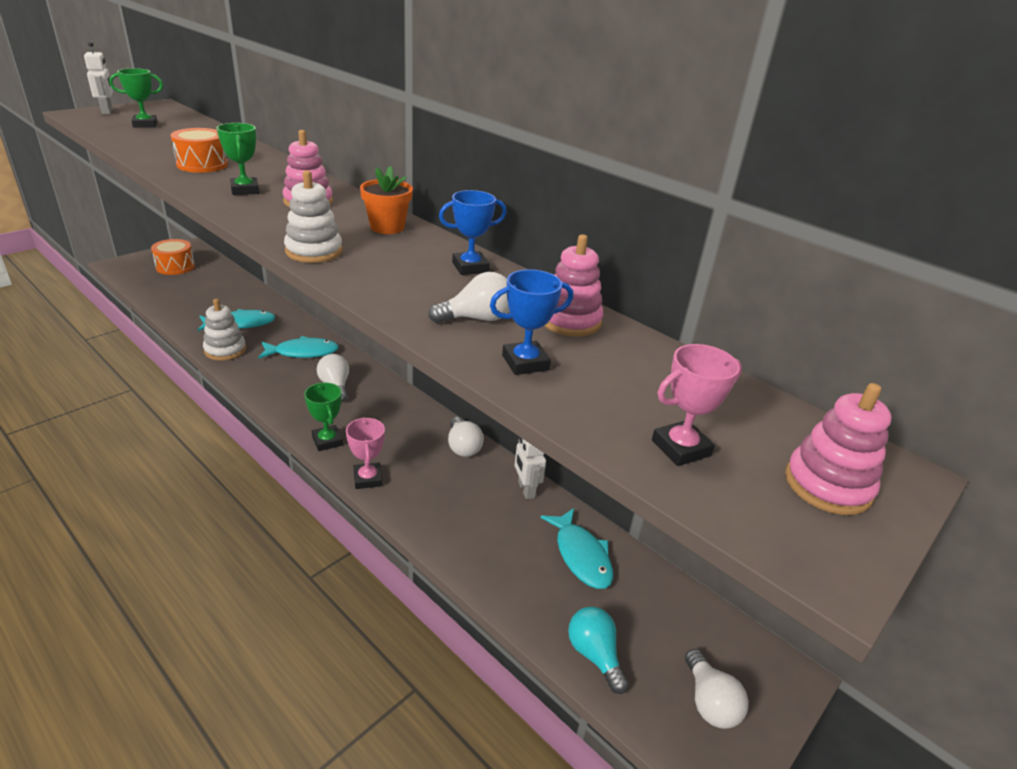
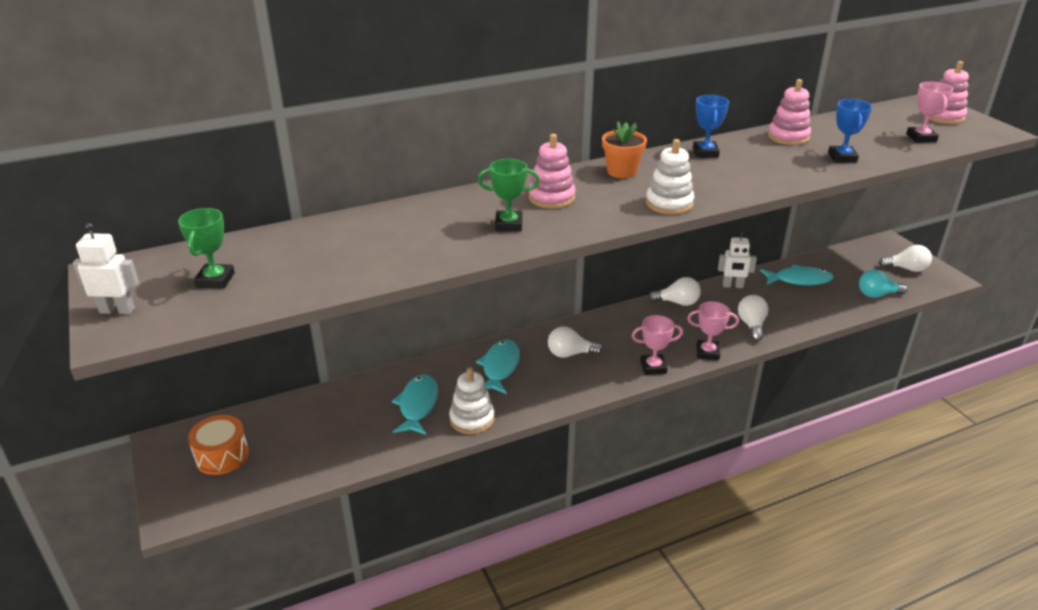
camera: 65 degrees left, 0 degrees up
orange drum [171,128,228,173] -> none
green trophy [304,383,343,451] -> pink trophy [632,315,683,375]
white light bulb [428,272,509,323] -> white light bulb moved to [738,295,769,341]

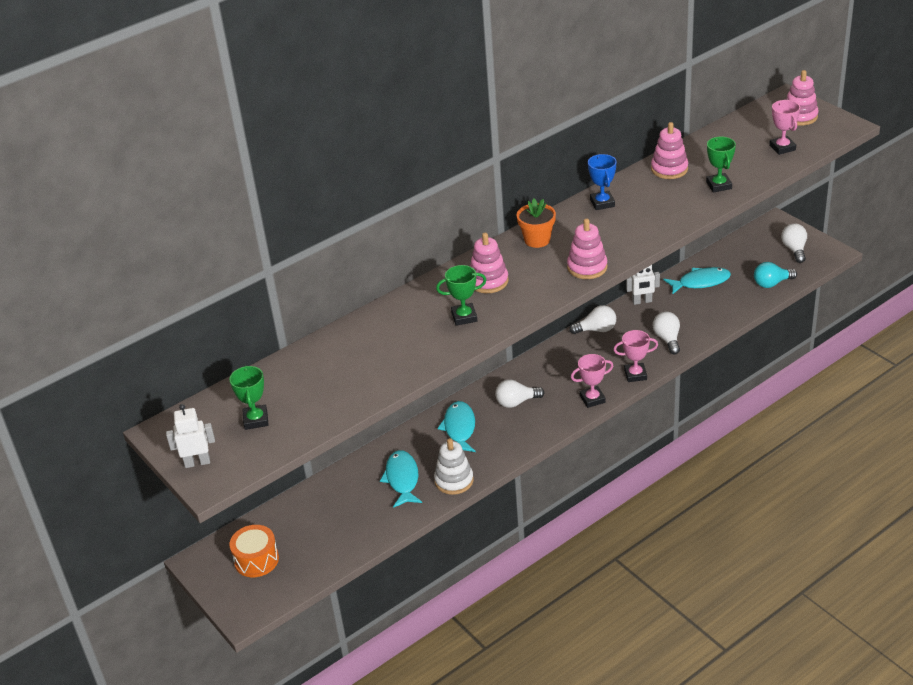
camera: 10 degrees left, 5 degrees up
white stacking toy [646,139,694,215] -> pink stacking toy [567,219,607,279]
blue trophy [828,99,872,163] -> green trophy [706,137,736,192]
white light bulb [879,245,932,272] -> white light bulb turned 90 degrees counterclockwise [781,223,807,263]

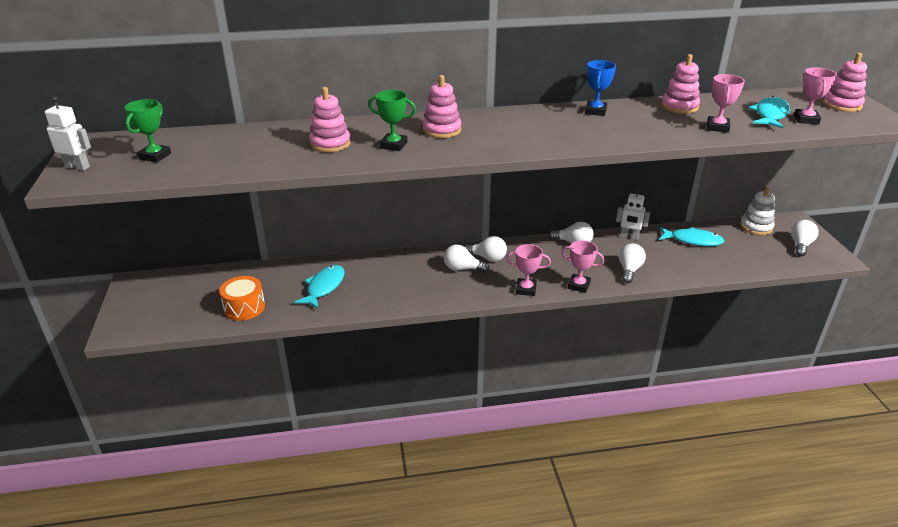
camera: 25 degrees right, 5 degrees down
orange drum [230,525,279,577] -> orange drum moved to [219,276,265,321]
white stacking toy [434,438,474,495] -> white stacking toy moved to [740,187,775,235]
turquoise fish [437,401,476,452] -> turquoise fish moved to [749,96,790,128]
orange flower pot [516,199,556,248] -> none
pink stacking toy [567,219,607,279] -> pink stacking toy moved to [309,87,351,152]
green trophy [706,137,736,192] -> pink trophy [707,74,745,133]
turquoise light bulb [754,262,797,288] -> none
none -> white light bulb [464,236,507,262]

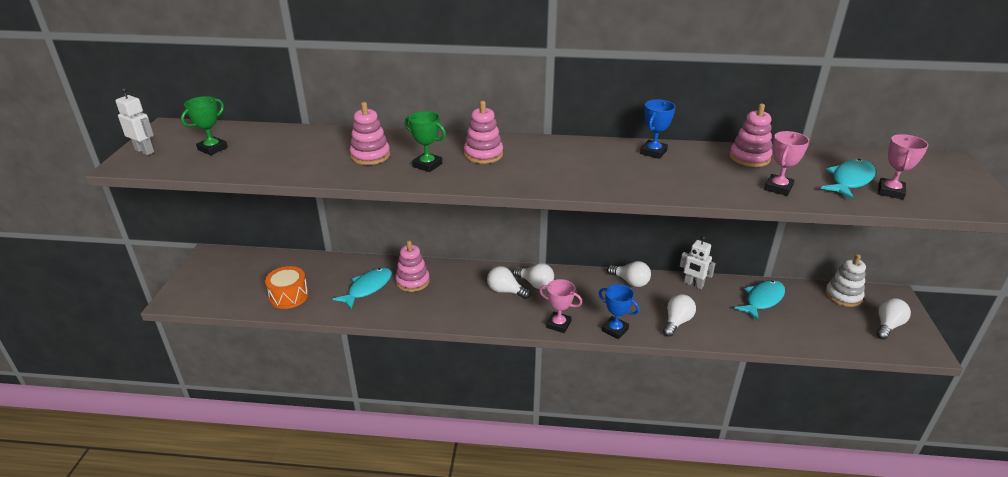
camera: 15 degrees right, 0 degrees up
pink trophy [561,240,605,293] -> blue trophy [599,284,640,339]
turquoise fish [659,226,724,246] -> turquoise fish turned 75 degrees counterclockwise [734,280,785,320]
pink stacking toy [823,53,867,112] -> pink stacking toy moved to [395,240,430,292]

